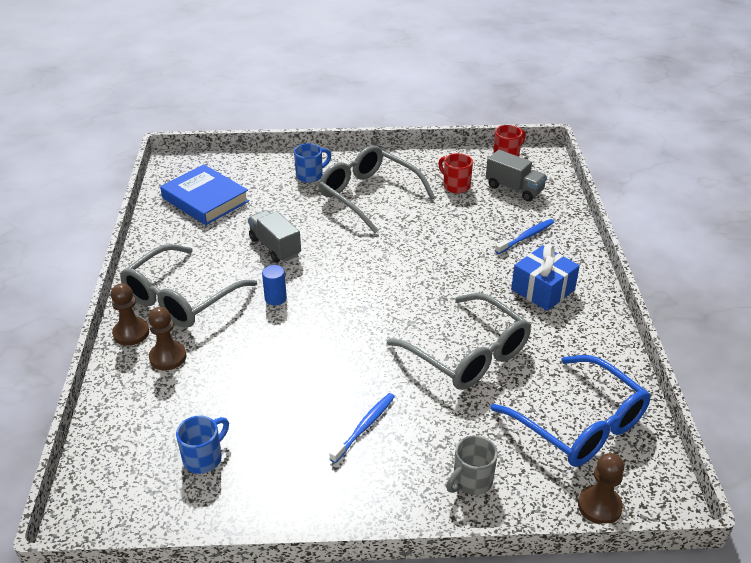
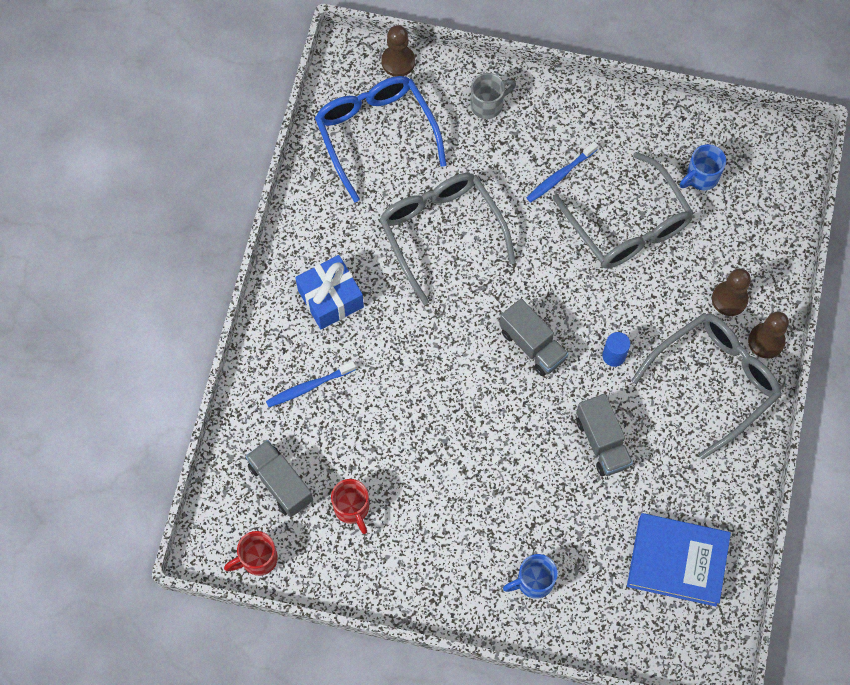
camera: 165 degrees left, 30 degrees up
blue book [160,164,249,225] -> blue book turned 45 degrees counterclockwise [627,513,731,606]
grey glasses [319,146,435,233] -> grey glasses moved to [553,152,694,269]
none -> grey truck [499,298,568,376]

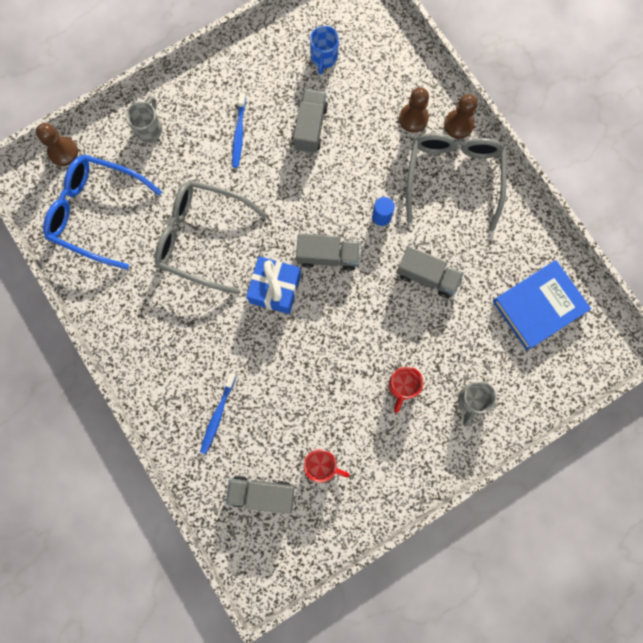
camera: 45 degrees left, 10 degrees up
red mug [224,531,278,576] -> red mug moved to [389,366,424,413]
blue gift [295,255,364,329] -> blue gift moved to [246,256,301,314]
blue mug [503,554,558,599] -> grey mug [458,381,497,427]
grey glasses [553,152,694,269] -> grey truck [293,89,328,153]

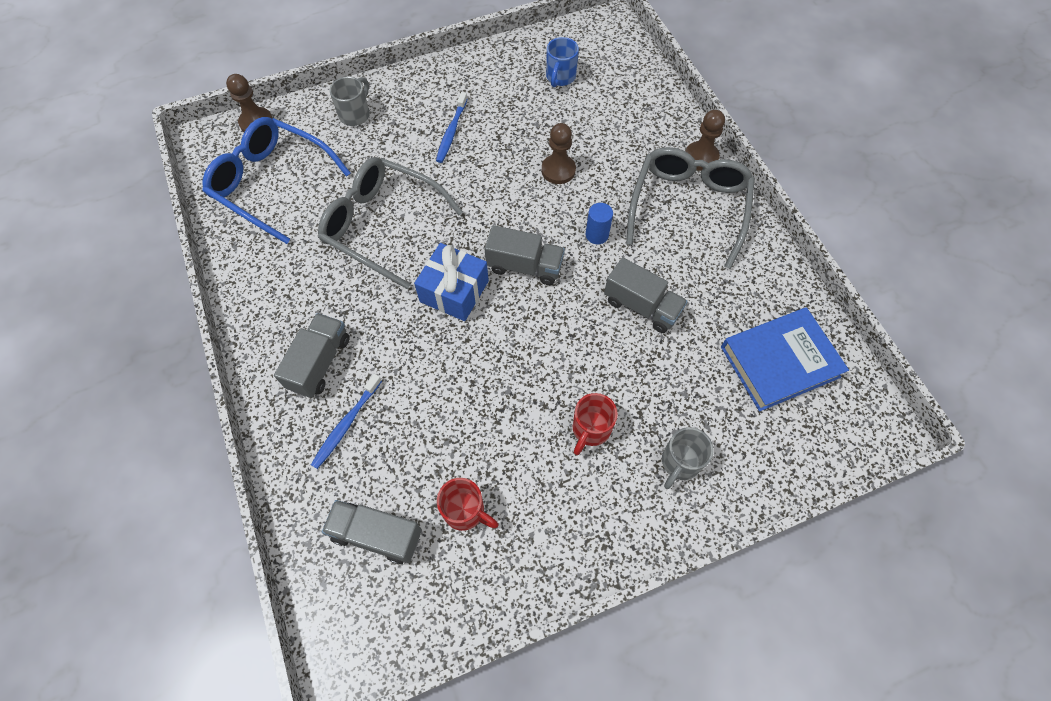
camera: 10 degrees right, 15 degrees down
grey truck [293,89,328,153] -> grey truck moved to [274,313,349,398]
brown pawn [399,87,429,133] -> brown pawn moved to [542,123,576,184]

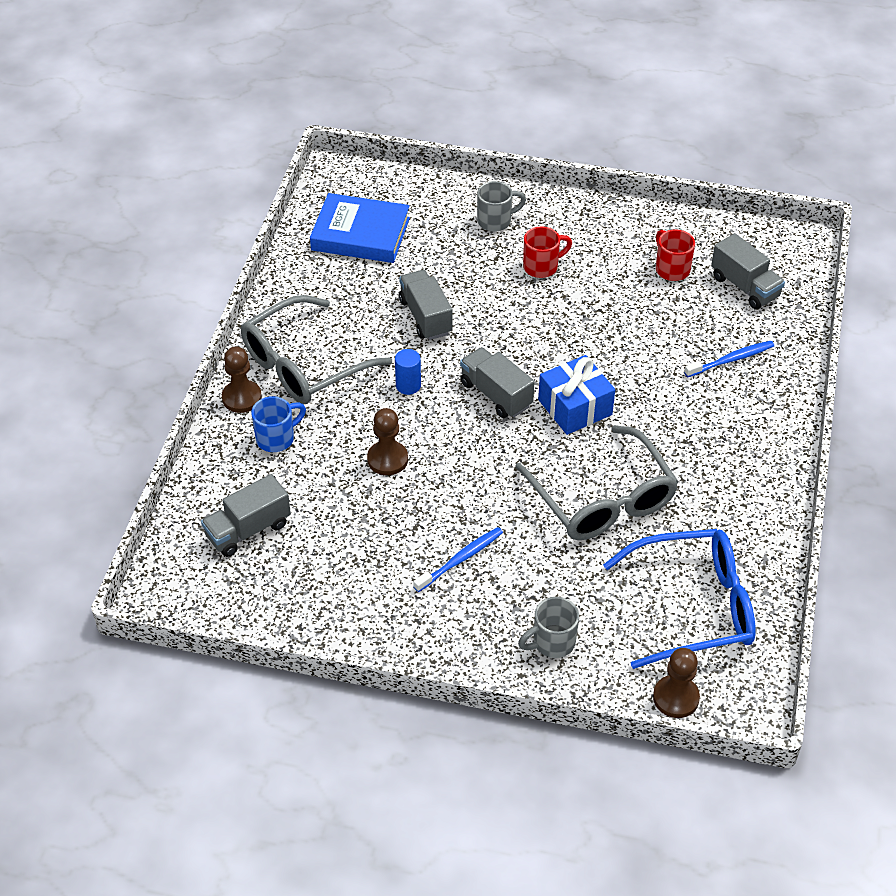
camera: 145 degrees left, 15 degrees down
blue glasses [202,117,351,244] -> blue glasses turned 75 degrees counterclockwise [603,529,756,669]
grey truck [274,313,349,398] -> grey truck moved to [201,474,291,557]
blue mug [546,37,579,87] -> blue mug moved to [251,396,306,452]

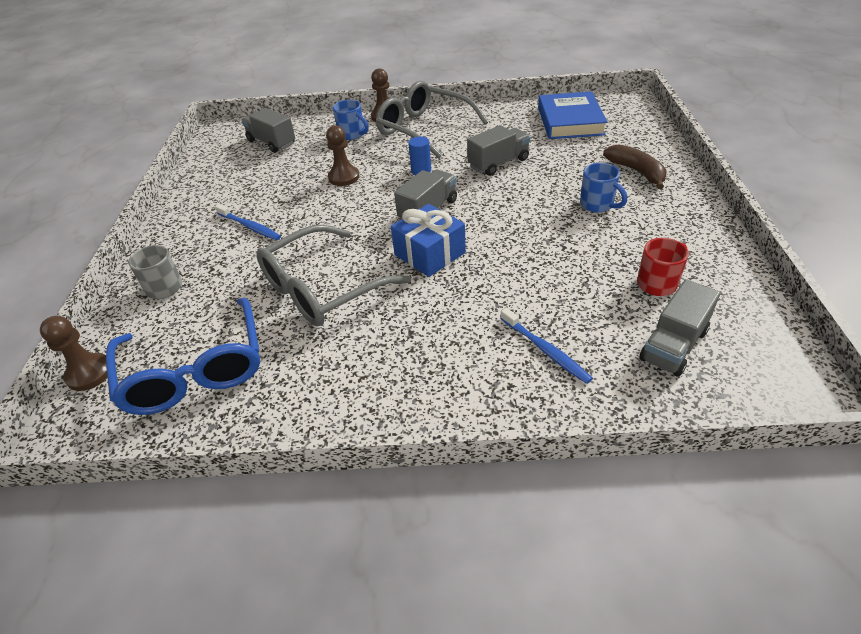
camera: 80 degrees right, 5 degrees down
grey mug [477,181,526,232] -> brown banana [603,144,666,189]
red mug [523,226,572,278] -> blue mug [580,163,627,213]

